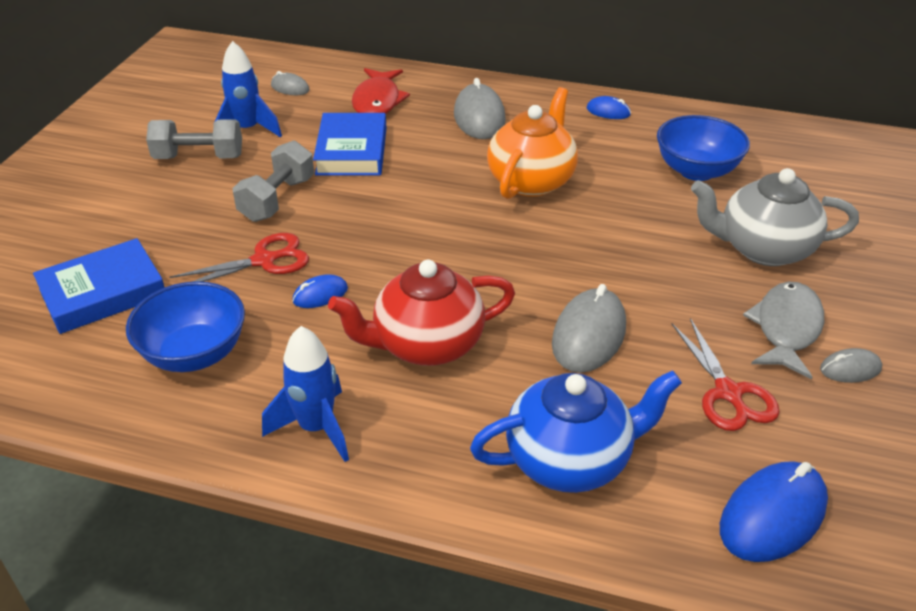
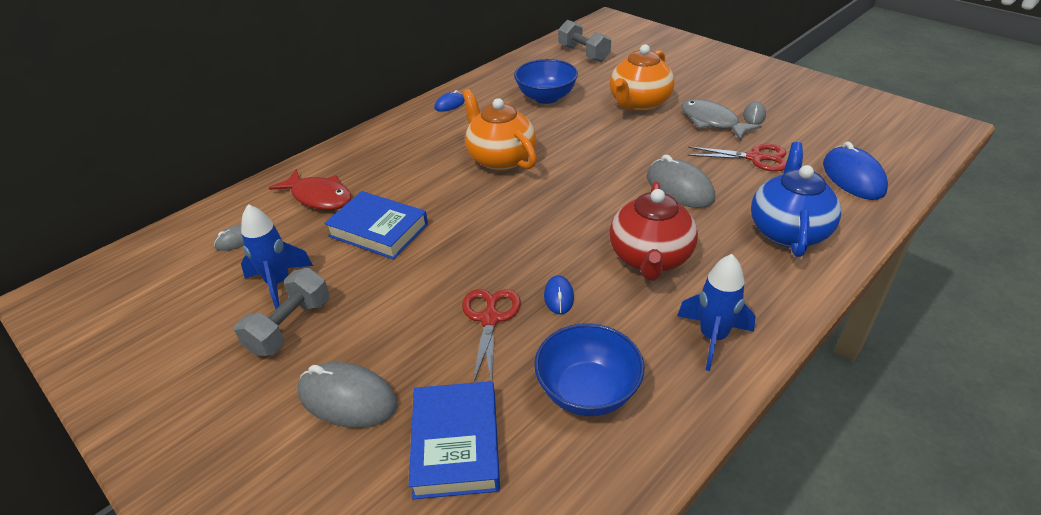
camera: 60 degrees left, 0 degrees up
grey dumbbell [233,140,314,222] -> grey dumbbell moved to [558,20,611,62]
grey mouse [454,78,506,139] -> grey mouse moved to [298,362,398,428]
grey teapot [691,168,859,266] -> orange teapot [610,44,675,112]

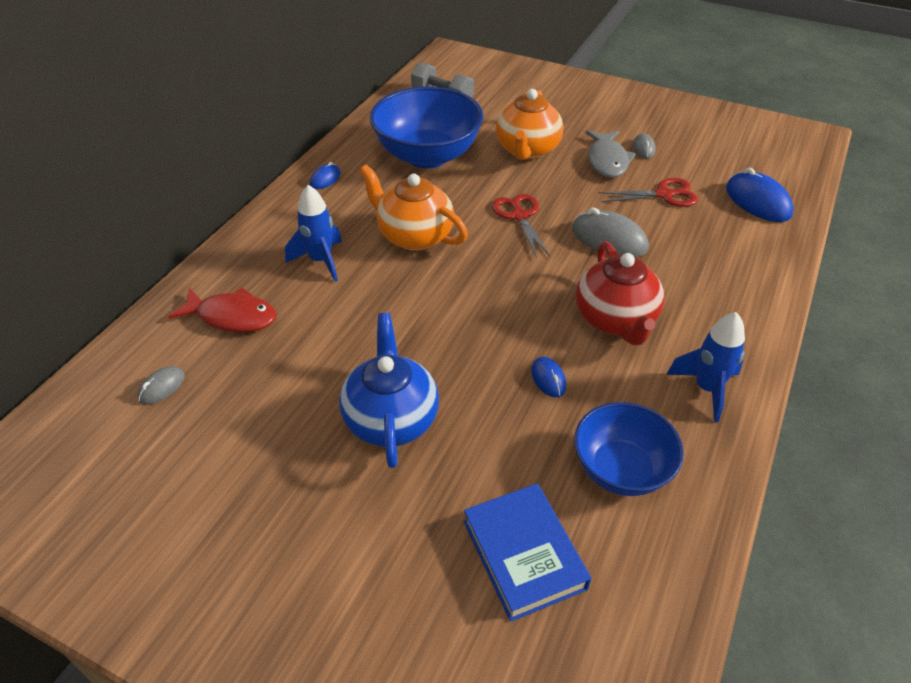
camera: 20 degrees left, 5 degrees up
grey dumbbell [234,268,329,356] -> none
blue rocket [241,204,313,309] -> blue rocket moved to [285,185,342,282]
grey mouse [298,362,398,428] -> none
blue book [324,191,428,259] -> none
red scissors [462,289,521,383] -> red scissors moved to [492,194,550,258]
blue bowl [514,59,578,104] -> blue bowl [370,86,483,168], size x1.59
grey fish [682,99,762,141] -> grey fish turned 120 degrees counterclockwise [585,130,636,178]
blue teapot [751,142,841,257] -> blue teapot moved to [339,313,439,468]

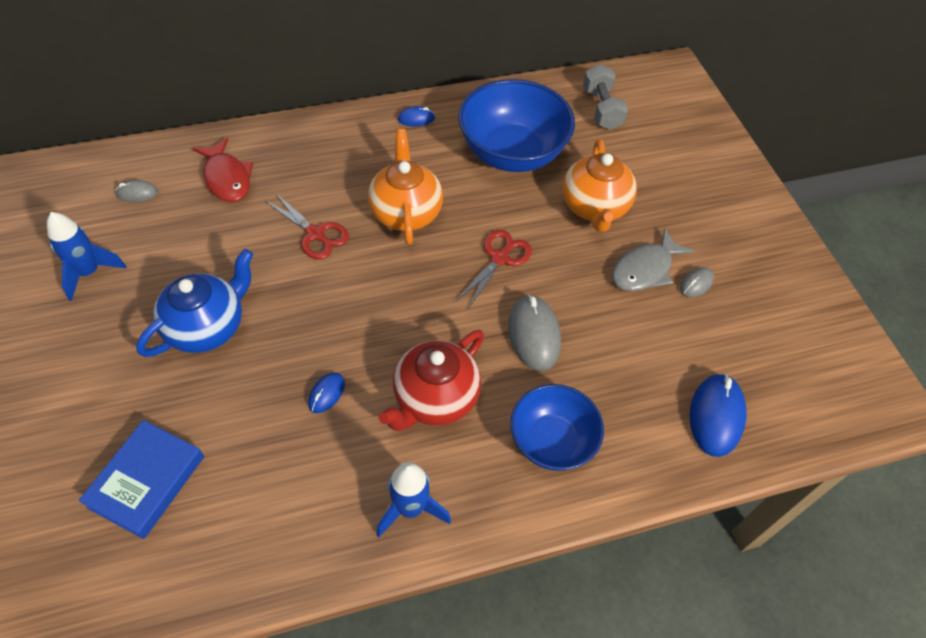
camera: 45 degrees right, 10 degrees up
blue rocket [285,185,342,282] -> blue rocket moved to [47,212,126,301]
orange teapot [496,89,563,160] -> orange teapot turned 60 degrees counterclockwise [562,139,637,232]
blue bowl [574,402,684,496] -> blue bowl moved to [510,384,604,471]
red scissors [598,178,698,207] -> red scissors moved to [264,193,349,259]

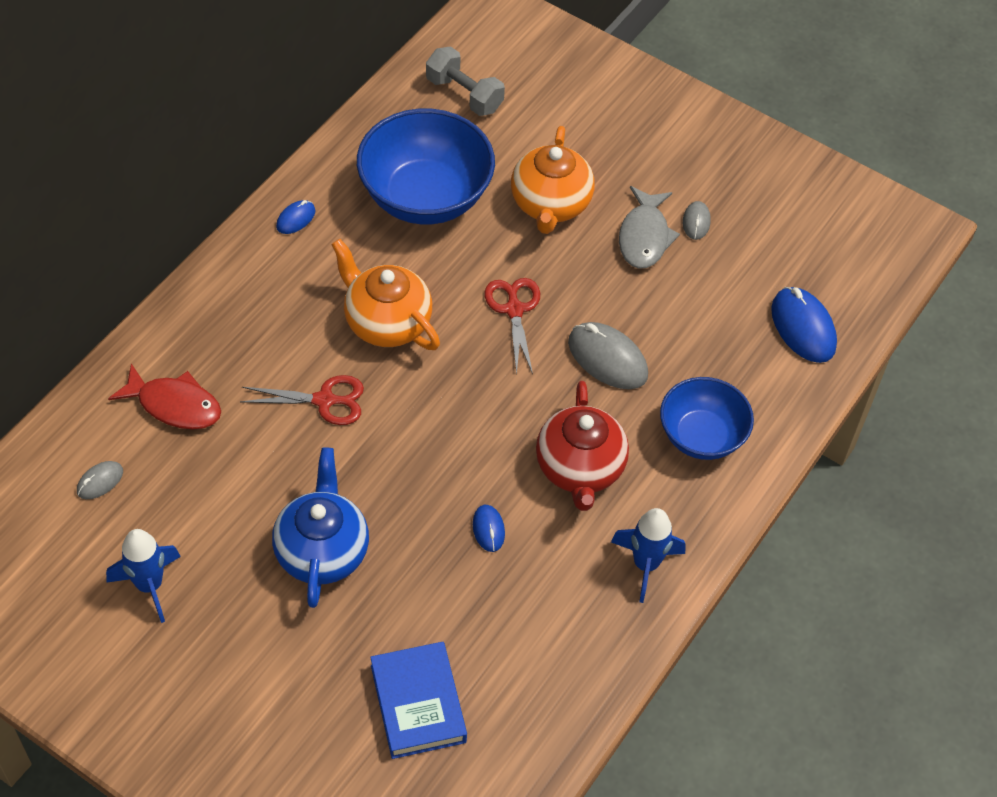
camera: 40 degrees left, 0 degrees up
orange teapot [562,139,637,232] -> orange teapot turned 45 degrees clockwise [511,126,595,234]

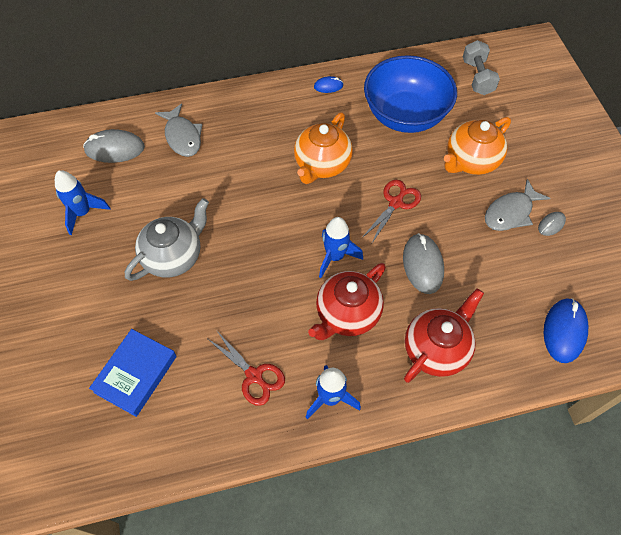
camera: 45 degrees right, 5 degrees up
grey mouse [77,461,123,499] -> grey mouse [83,129,145,163], size x1.89
red fish [108,364,221,430] -> grey fish [155,103,202,157]
red scissors [240,375,364,425] -> red scissors moved to [208,330,285,406]
blue teapot [272,447,369,608] -> grey teapot [125,198,209,281]
orange teapot [331,239,440,350] -> orange teapot turned 150 degrees counterclockwise [294,112,353,184]
blue mouse [473,505,505,552] -> none
blue bowl [660,377,754,460] -> red teapot [404,288,484,383]
none -> blue rocket [319,217,363,278]

